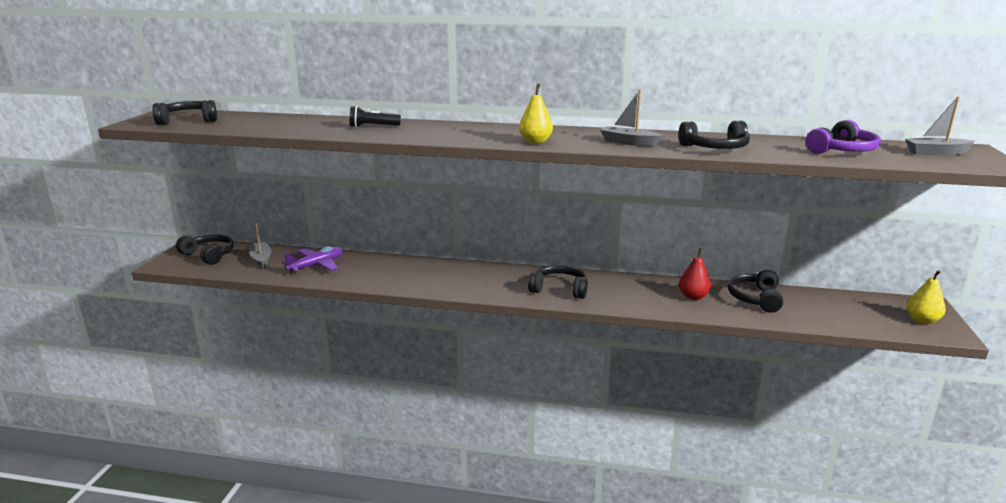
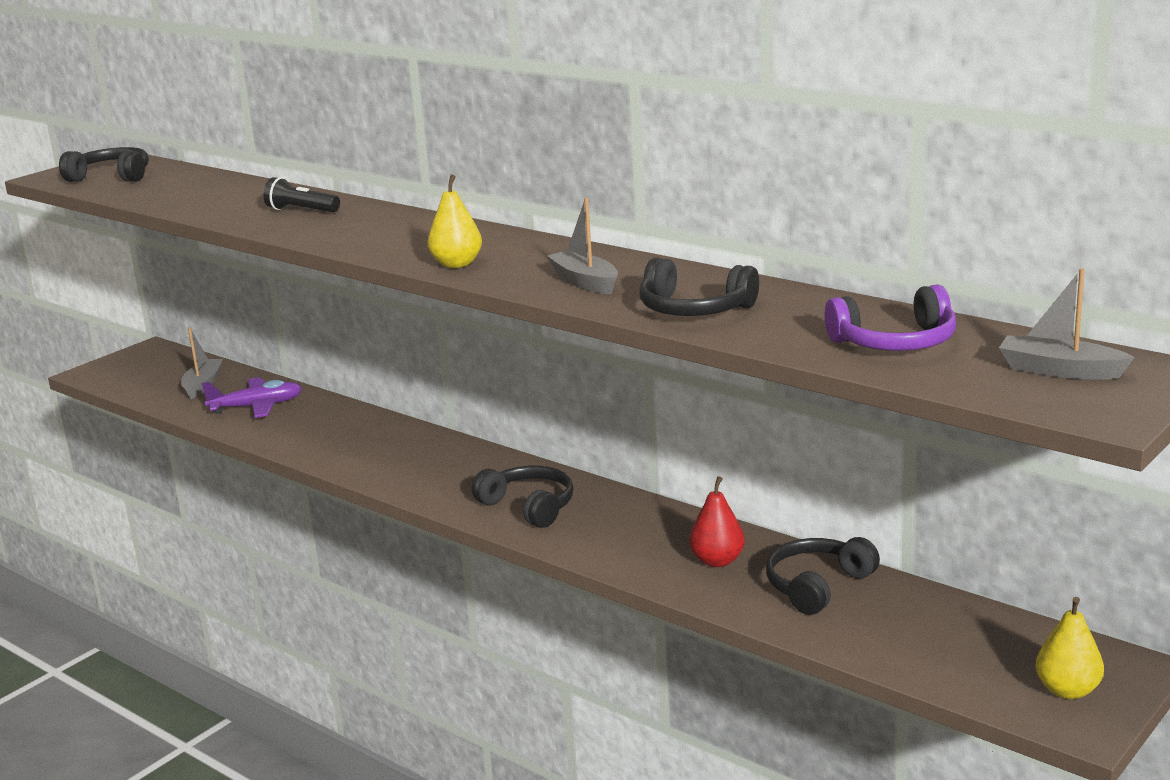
camera: 30 degrees right, 0 degrees up
black headphones [176,235,233,265] -> none

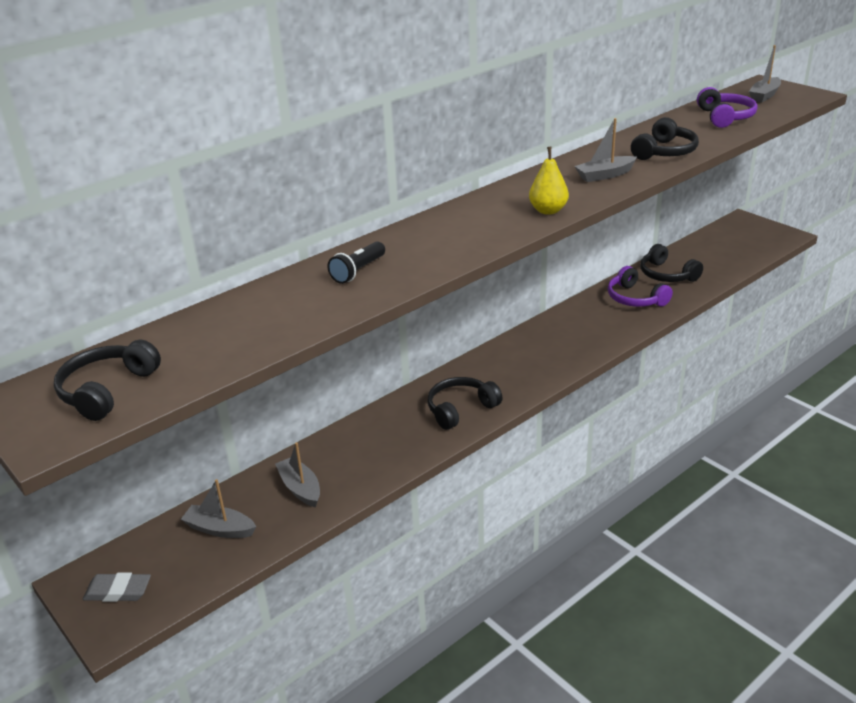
camera: 80 degrees left, 10 degrees up
purple plane [202,377,302,418] -> grey boat [275,442,320,507]
black headphones [472,466,574,528] -> black headphones moved to [428,377,502,430]
red pear [689,476,745,567] -> purple headphones [608,266,673,307]
yellow pear [1035,597,1104,699] -> none
none -> grey eraser [83,573,151,602]

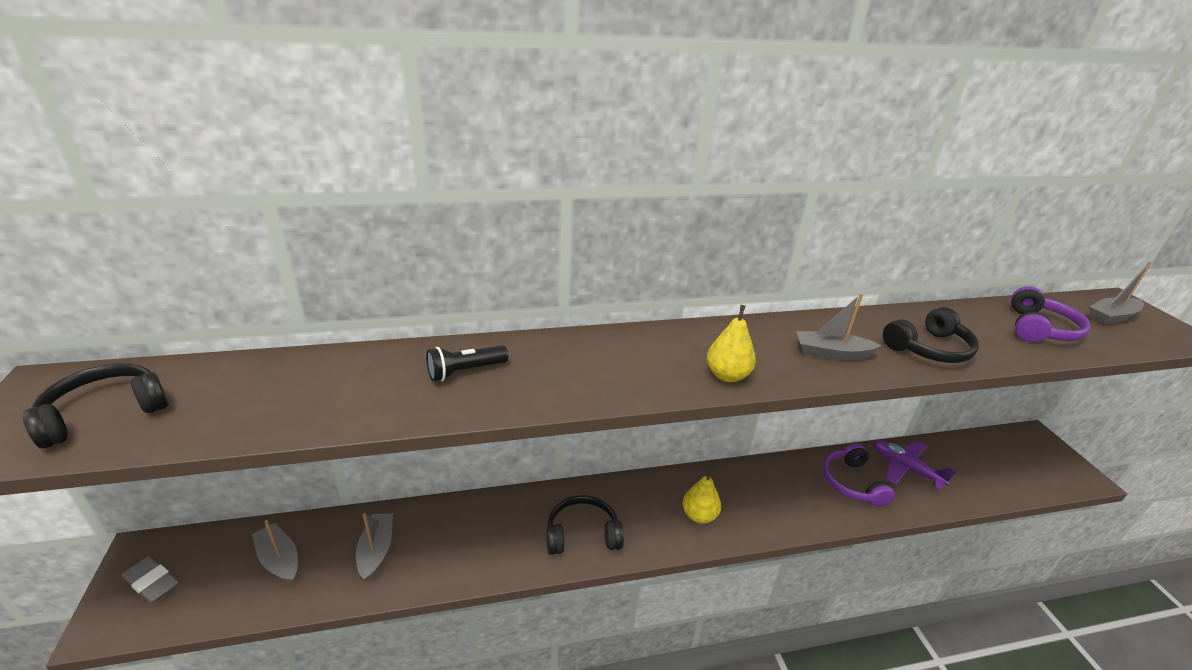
camera: 25 degrees right, 0 degrees up
black headphones [640,244,703,282] -> purple plane [873,440,956,490]
none -> yellow pear [683,468,721,524]

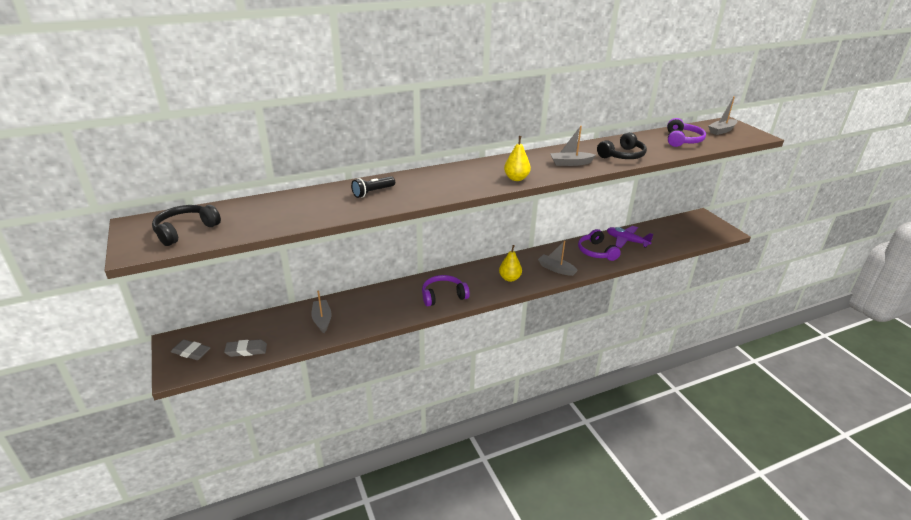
camera: 10 degrees left, 0 degrees up
grey boat [252,520,298,583] -> grey boat moved to [538,241,578,276]
black headphones [546,495,624,555] -> purple headphones [422,275,470,306]
none -> grey eraser [224,339,267,357]

